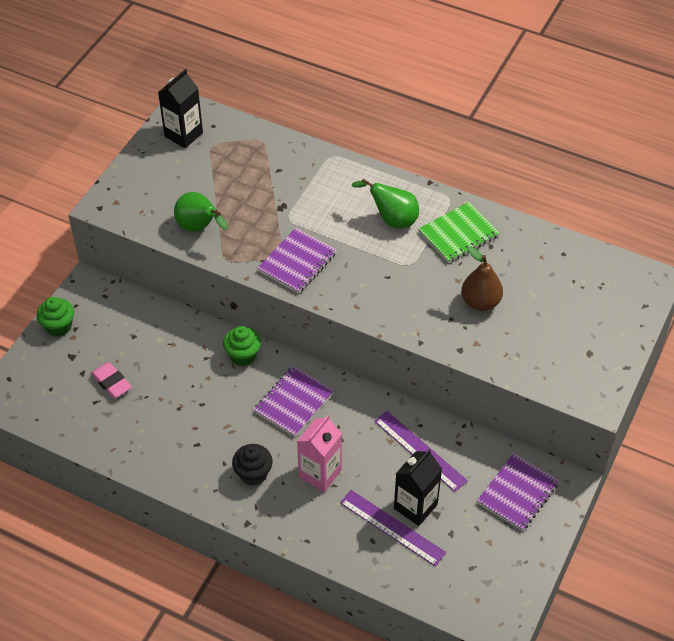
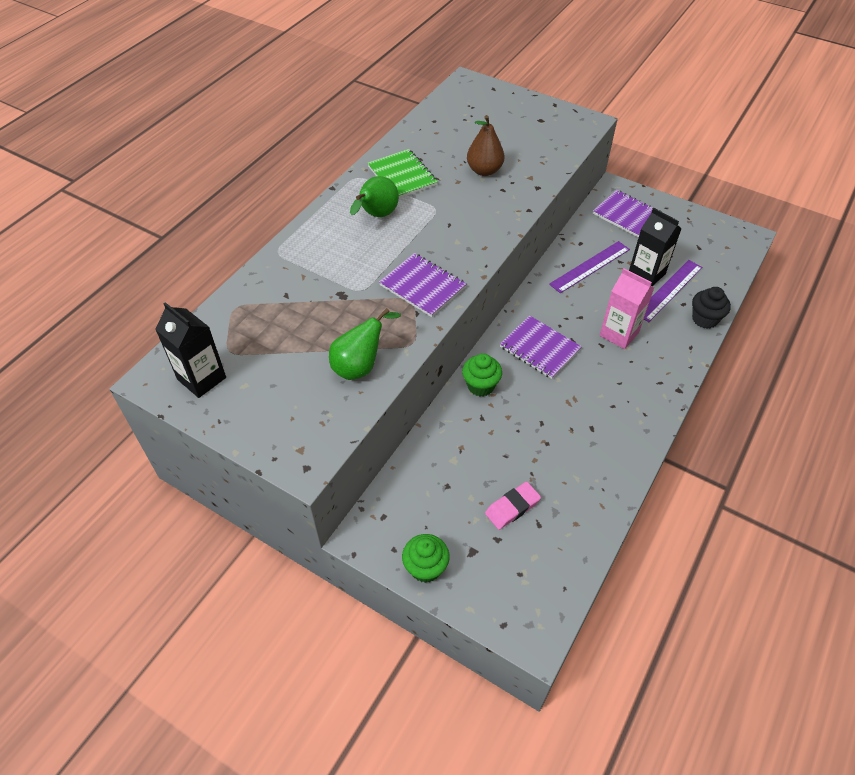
camera: 85 degrees left, 0 degrees up
black cupcake [232,444,273,486] -> black cupcake moved to [692,287,731,329]

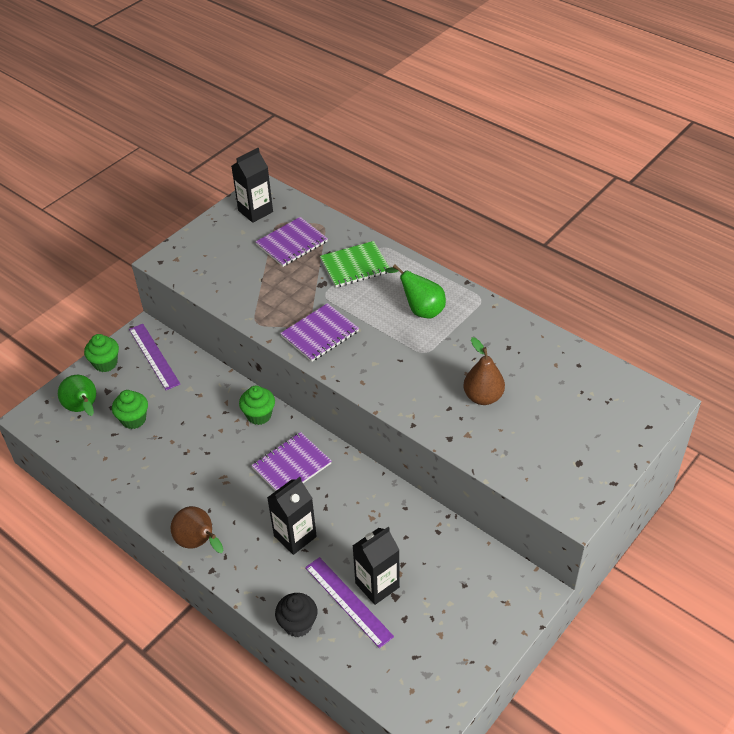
camera: 100 degrees right, 5 degrees down
green pear [329,308,401,380] -> green pear moved to [58,375,96,416]
green notebook [368,149,438,198] -> green notebook moved to [320,241,390,287]
pink eraser [485,482,541,530] -> green cupcake [112,390,148,429]
purple ruler [549,241,630,293] -> purple ruler moved to [129,324,180,390]
purple notebook [593,190,661,238] -> purple notebook moved to [256,217,328,267]
pink carton [600,268,654,349] -> black carton [267,477,317,555]
none -> brown pear [171,506,223,553]

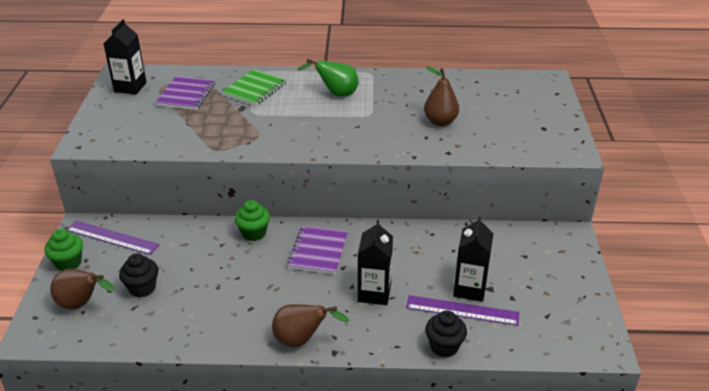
camera: 40 degrees left, 10 degrees down
green pear [58,375,96,416] -> brown pear [50,269,115,310]
green cupcake [112,390,148,429] -> black cupcake [119,253,158,297]
purple notebook [280,303,359,362] -> none

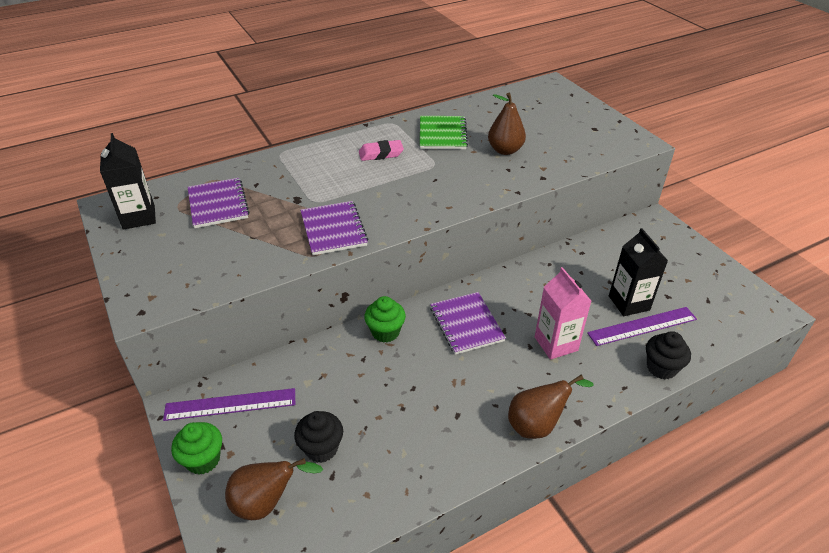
camera: 30 degrees left, 5 degrees up
green notebook [221,69,287,106] -> green notebook moved to [420,116,468,149]
green pear [297,59,359,97] -> pink eraser [359,140,404,161]
black carton [358,220,393,305] -> pink carton [535,267,591,360]
none -> purple notebook [300,201,368,255]

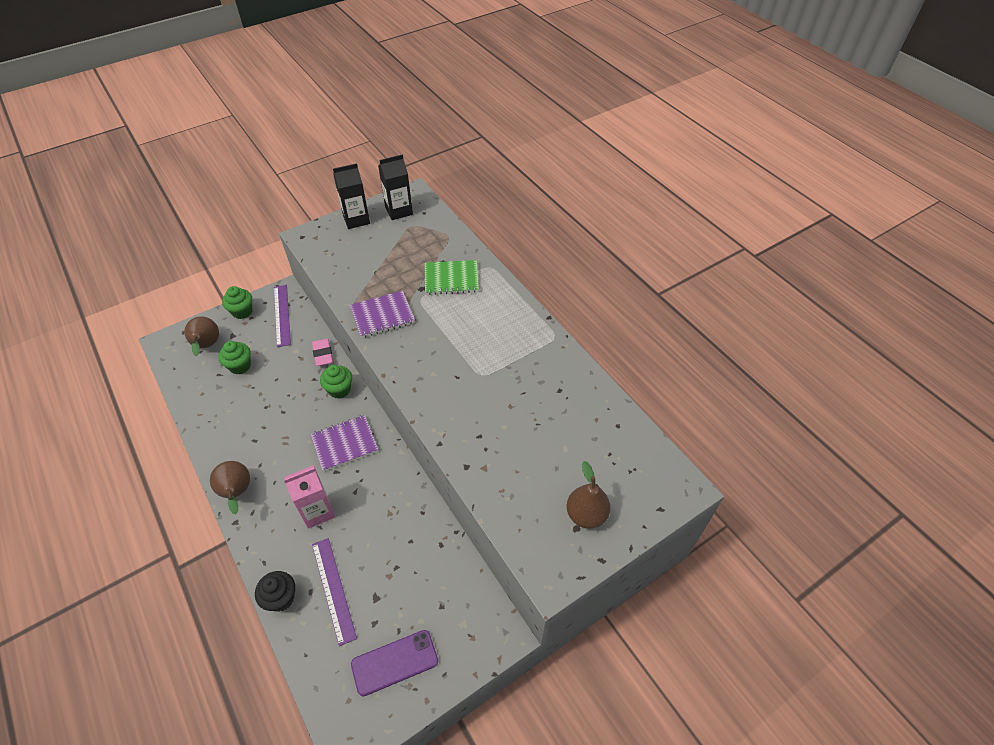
camera: 85 degrees right, 10 degrees up
purple notebook [188,178,249,228] -> none
black cupcake [294,411,343,463] -> green cupcake [218,341,251,374]
pink eraser [359,140,404,161] -> pink eraser moved to [312,339,333,366]
green notebook [420,116,468,149] -> green notebook moved to [425,260,479,295]
brown pear [488,93,526,155] -> brown pear moved to [567,461,611,529]
black carton [609,228,668,316] -> black carton moved to [333,163,370,229]
none -> purple phone [351,630,438,696]

